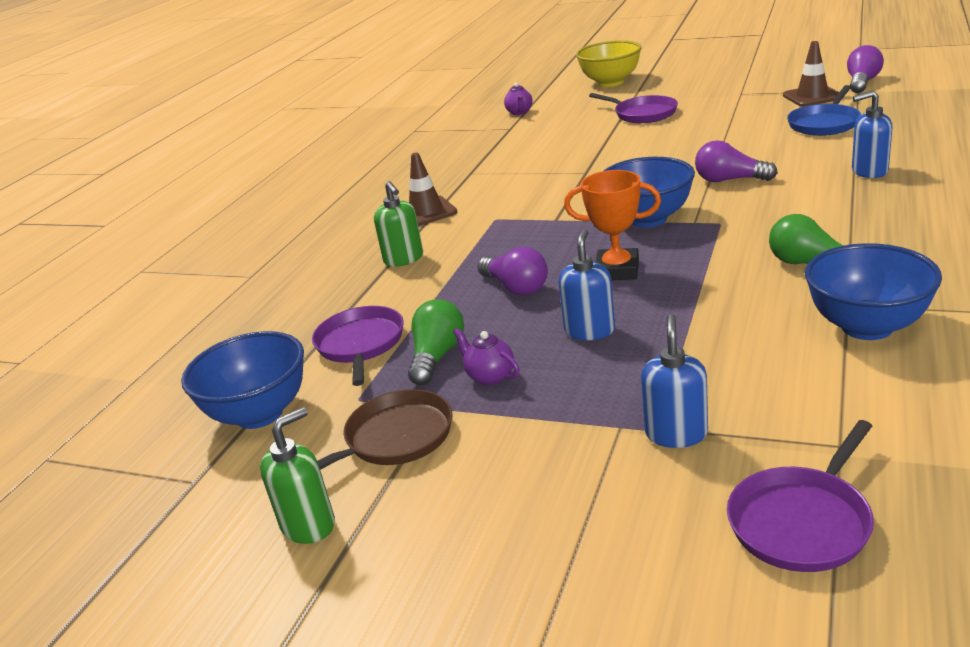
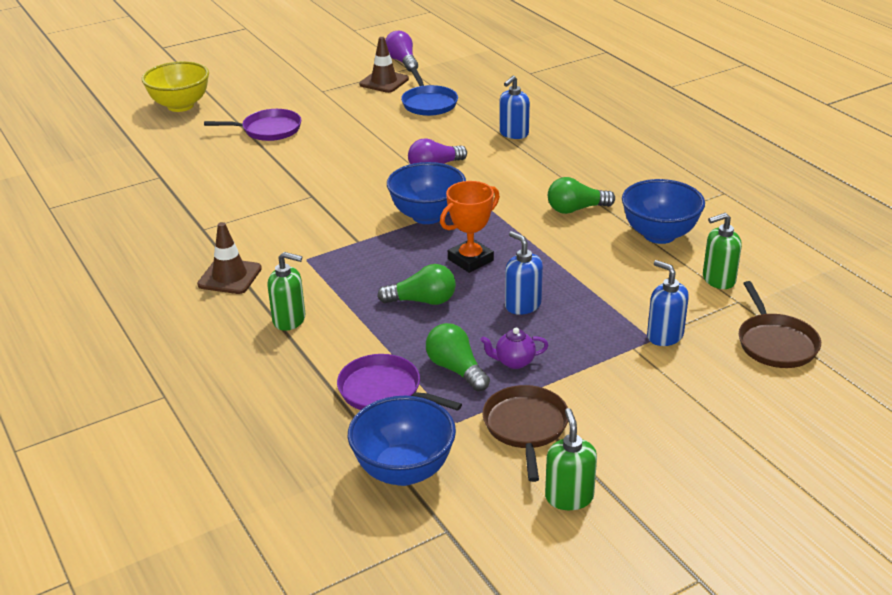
camera: 55 degrees left, 5 degrees up
purple light bulb [477,247,548,296] -> green light bulb [377,264,456,305]
purple teapot [504,83,533,115] -> none
purple pan [727,420,874,572] -> brown pan [739,281,821,368]
none -> green soap dispenser [703,213,742,289]

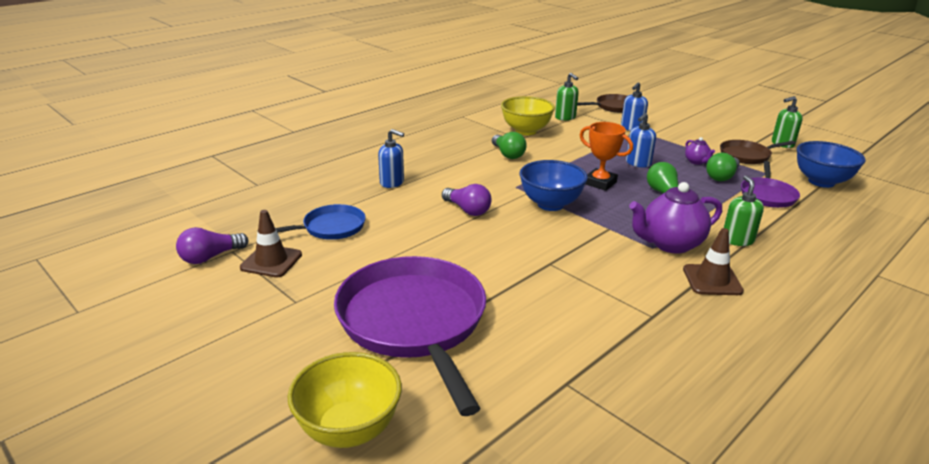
camera: 105 degrees left, 5 degrees down
purple pan [204,109,301,141] -> purple pan [334,256,486,416], size x2.00
blue bowl [622,179,705,244] -> yellow bowl [501,96,555,135]
none -> purple teapot [629,182,722,254]

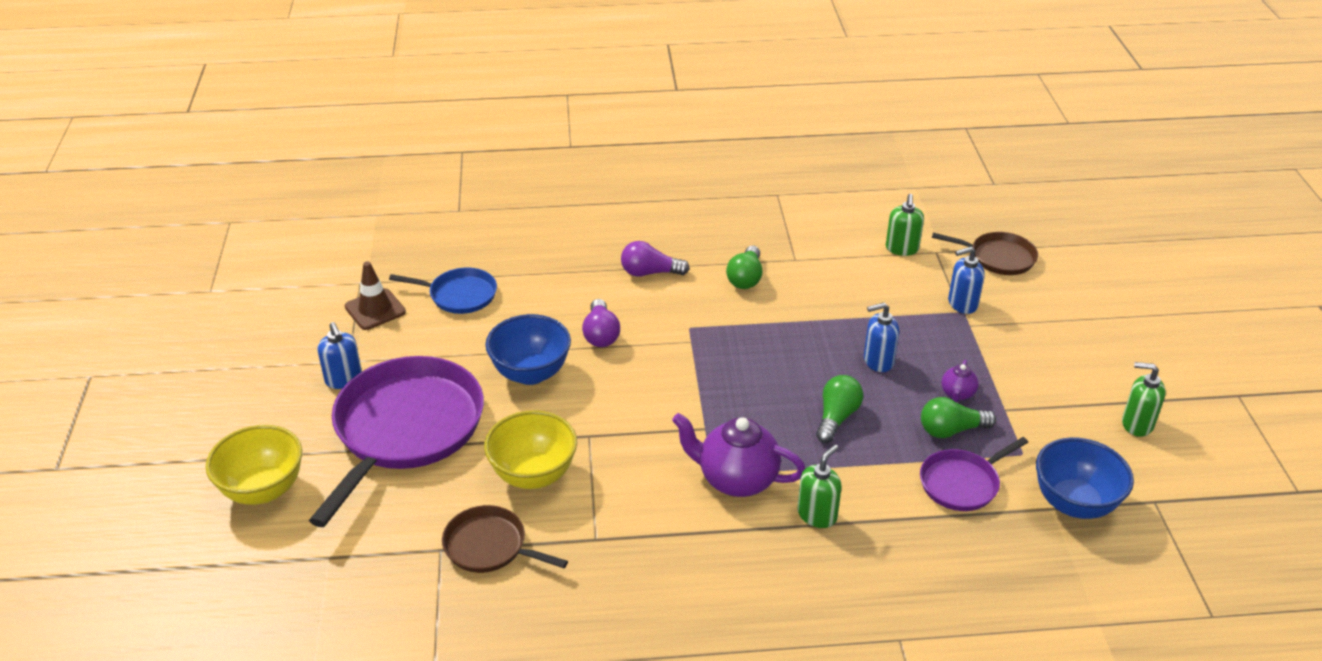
camera: 40 degrees right, 10 degrees up
purple light bulb [176,227,249,264] -> purple light bulb moved to [621,241,690,277]
blue soap dispenser [378,129,404,188] -> blue soap dispenser moved to [317,322,362,389]
yellow bowl [501,96,555,135] -> yellow bowl moved to [484,410,577,489]
blue bowl [520,160,588,211] -> blue bowl moved to [485,314,571,385]
orange trophy [580,122,633,191] -> none
brown traffic cone [683,228,744,295] -> none
brown pan [720,140,796,164] -> brown pan moved to [442,505,568,573]

